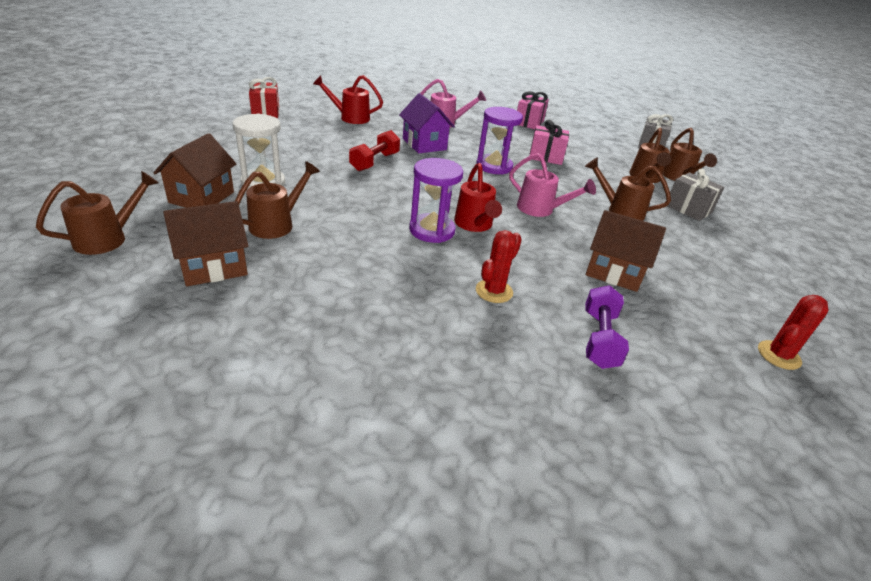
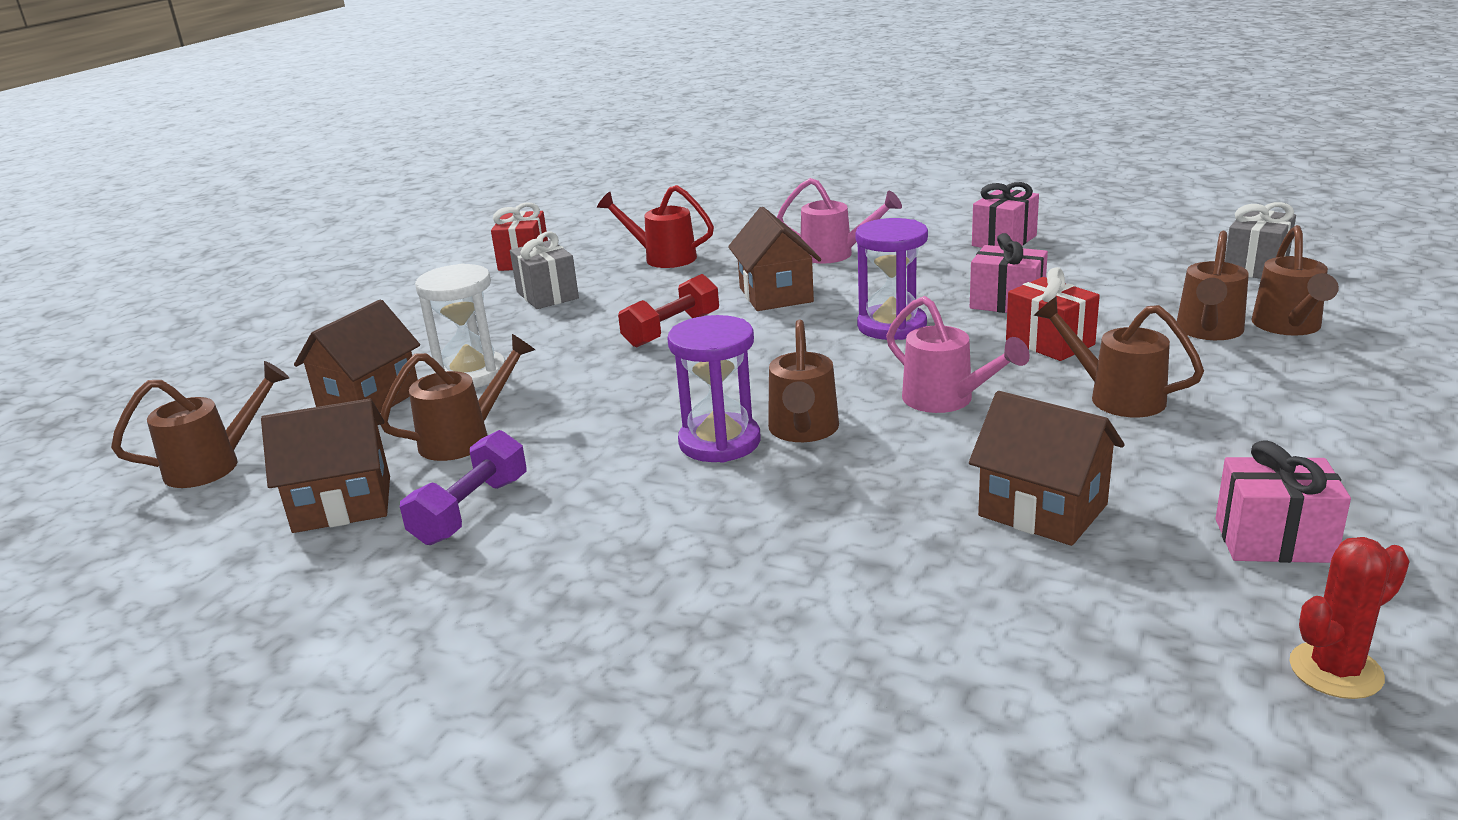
camera: 20 degrees right, 10 degrees down
purple house [399,93,455,153] -> brown house [728,207,821,311]
red watering can [454,163,502,232] -> brown watering can [768,320,839,442]
red cactus [476,230,522,303] -> none
purple dumbbell [585,285,629,369] -> purple dumbbell moved to [400,430,527,545]
grey gift [668,169,724,221] -> grey gift moved to [510,232,579,309]
none -> red gift [1006,267,1100,361]
none -> pink gift [1215,440,1351,563]

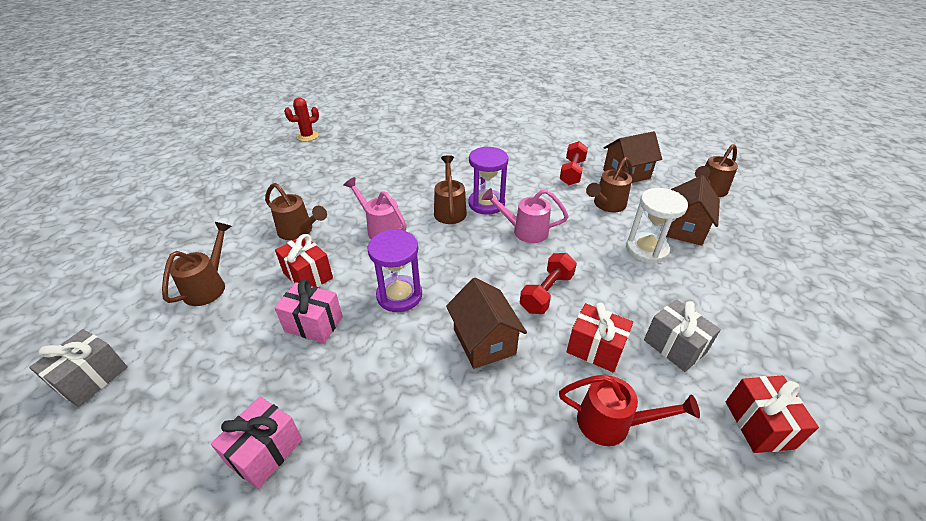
camera: 170 degrees right, 15 degrees up
purple dumbbell [400,430,527,545] -> red dumbbell [560,141,588,185]
pink watering can [777,178,902,263] -> pink watering can moved to [482,188,569,243]
brown house [969,391,1124,546] -> none
pink gift [1215,440,1351,563] -> none
brown watering can [1251,225,1339,336] -> none
none -> red gift [567,302,633,372]

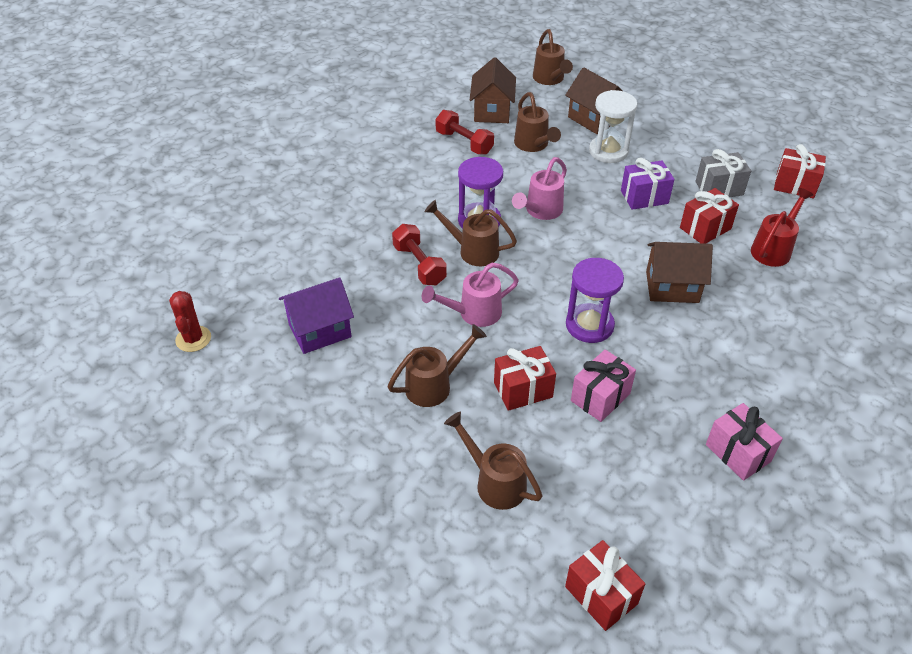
camera: 65 degrees left, 5 degrees up
grey gift [29,329,127,407] -> red gift [565,540,645,631]
red dumbbell [520,253,577,314] -> red dumbbell moved to [392,224,447,285]
none -> purple house [279,278,354,354]
none -> purple gift [621,158,675,210]

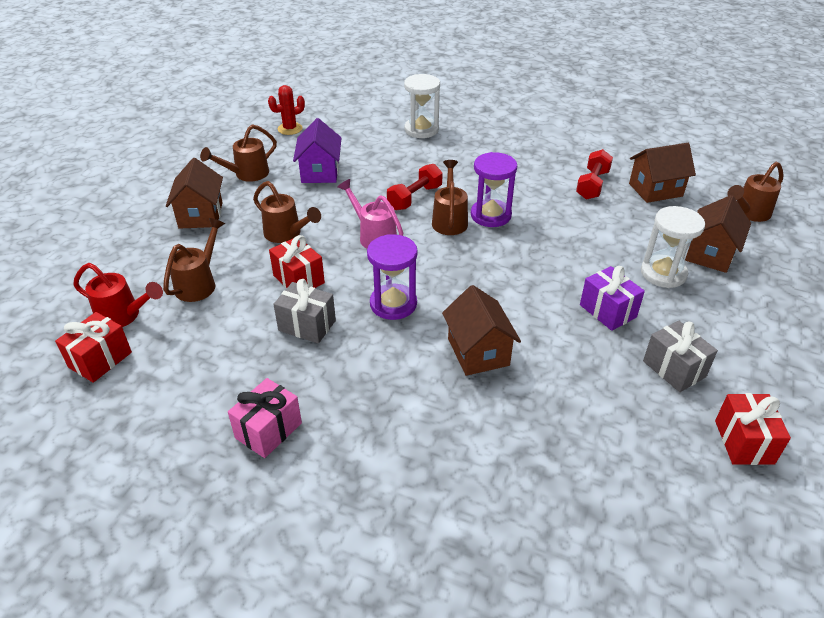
camera: 70 degrees right, 5 degrees down
purple house [279,278,354,354] -> purple house turned 45 degrees clockwise [293,118,342,183]
pink watering can [512,157,567,220] -> none
brown watering can [514,92,561,152] -> brown watering can moved to [200,124,277,182]
pink gift [571,350,636,422] -> grey gift [274,279,336,344]
red gift [680,188,739,244] -> none
red watering can [751,188,813,267] -> red watering can moved to [73,263,163,327]
none -> brown house [166,158,223,229]
none -> white hourglass [404,74,440,138]

